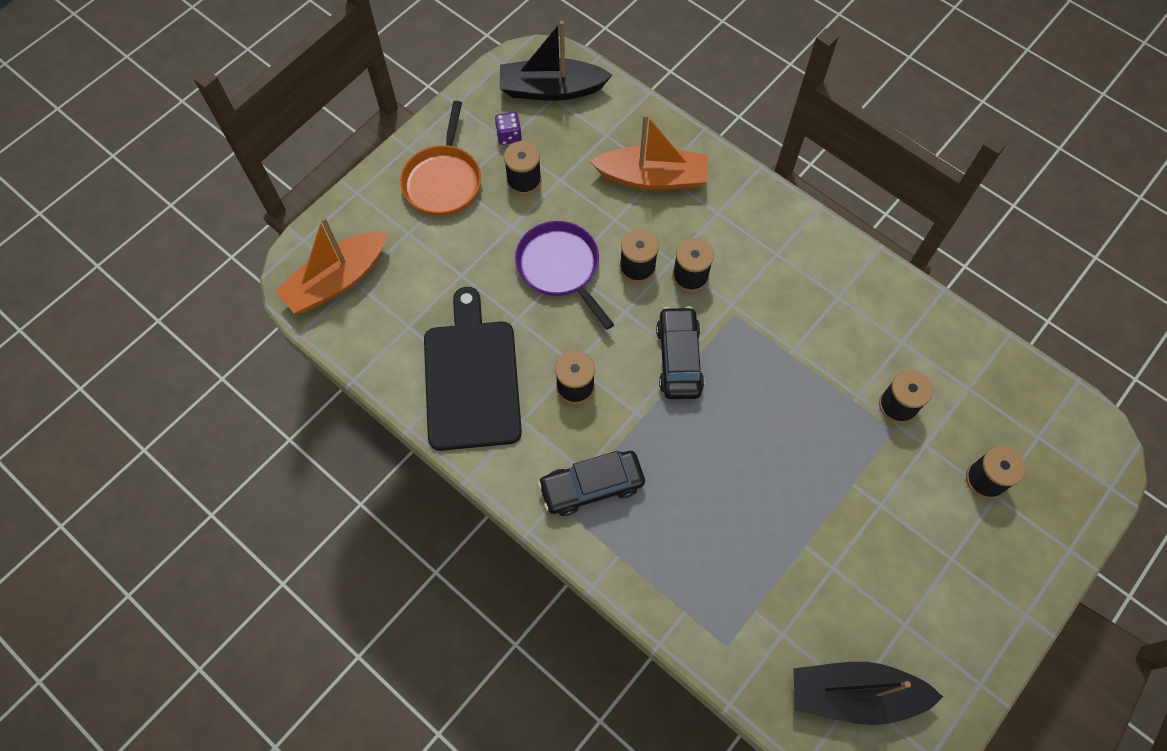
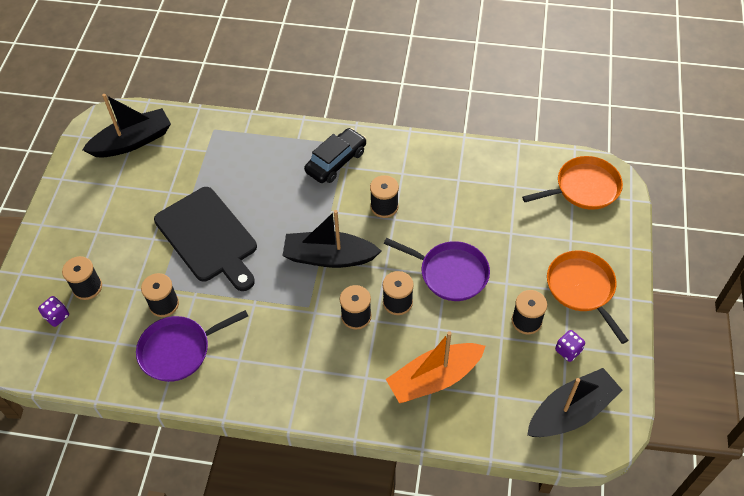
camera: 150 degrees right, 10 degrees down
orange boat [275,217,388,314] -> orange pan [522,156,623,210]
black cutting board [424,287,522,451] -> black cutting board moved to [154,187,257,291]
black car [656,306,704,399] -> black boat [282,210,381,268]
none -> purple dice [38,296,69,327]
none -> purple pan [136,310,248,382]

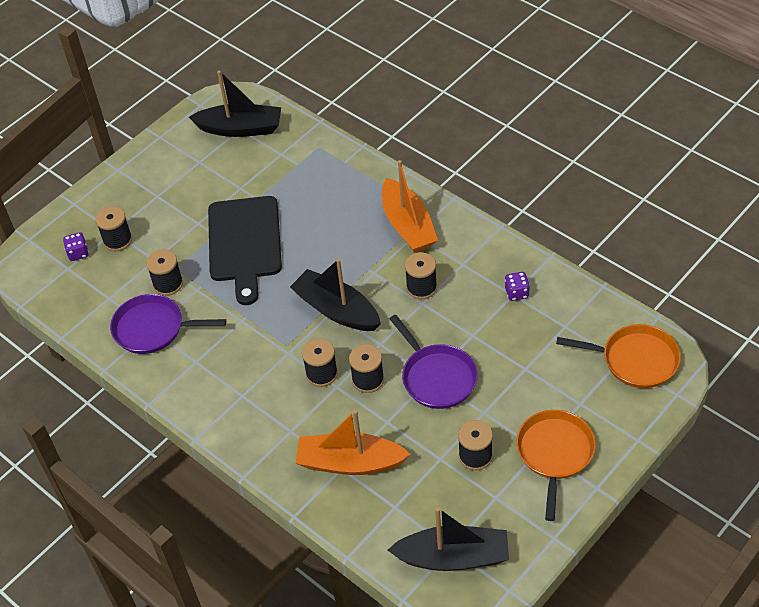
camera: 35 degrees right, 5 degrees down
black car [304,128,366,183] -> orange boat [382,160,438,252]
purple dice [555,330,585,362] -> purple dice moved to [505,272,530,301]

